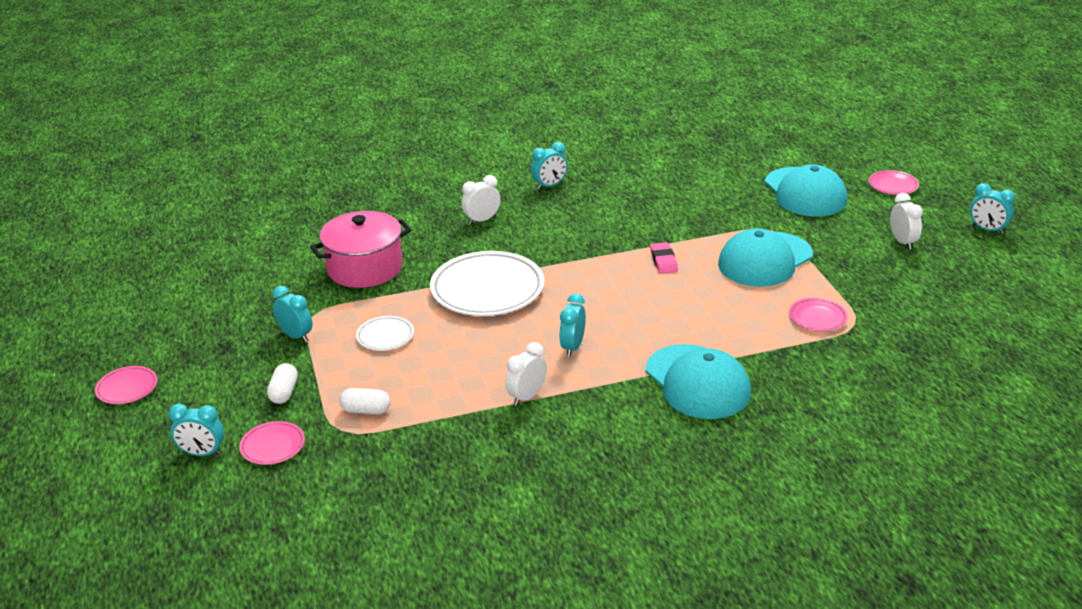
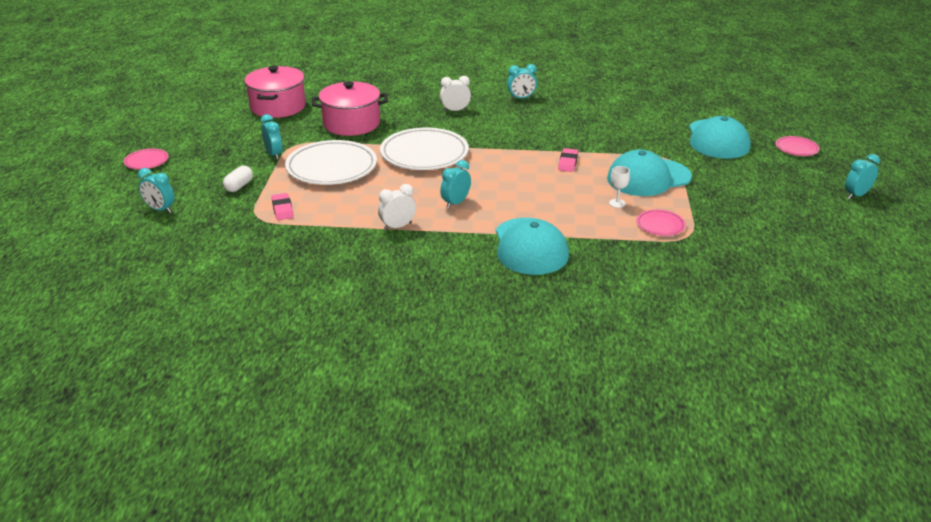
camera: 20 degrees right, 0 degrees up
pink plate [239,421,305,465] -> none
white capsule [339,388,391,414] -> pink eraser [271,193,294,220]
white plate [356,316,414,351] -> white plate [285,140,377,185], size x2.08
white clock [890,193,923,249] -> none
turquoise clock [970,183,1015,234] -> turquoise clock turned 90 degrees clockwise [845,154,880,199]
none -> pink pot [244,66,306,118]
none -> white goblet [609,166,630,208]

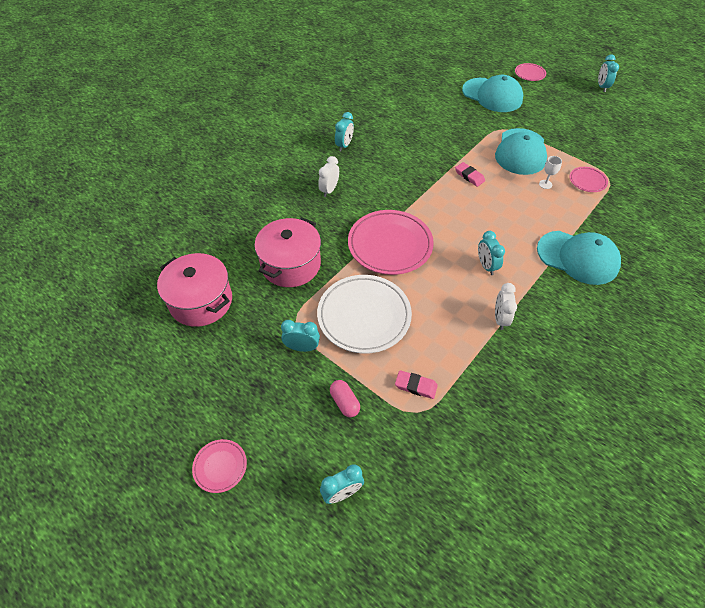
camera: 55 degrees left, 20 degrees up
white capsule [223,166,253,192] -> pink capsule [330,380,360,417]
white plate [380,128,469,170] -> pink plate [348,210,434,275]

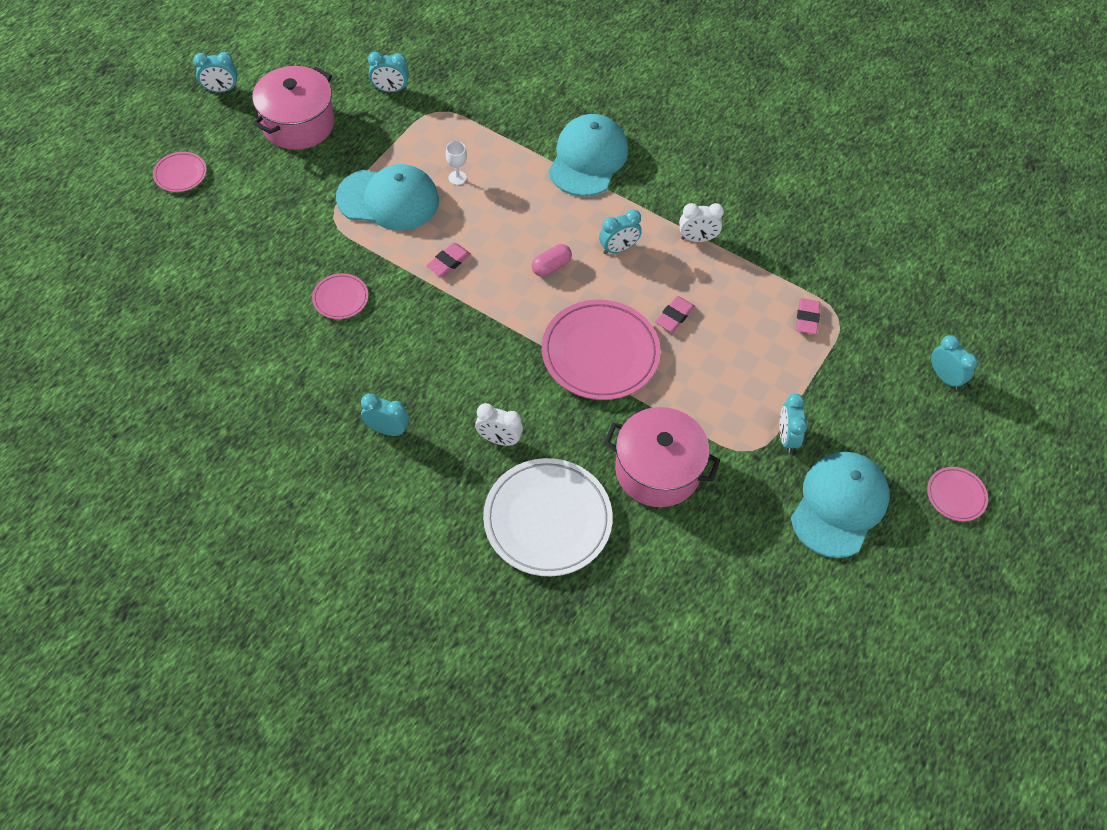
camera: 100 degrees left, 5 degrees up
pink pot [157,253,232,327] -> pink pot moved to [252,66,334,150]
white plate [317,275,412,354] -> white plate moved to [483,458,613,576]
pink capsule [330,380,360,417] -> pink capsule moved to [532,244,572,277]
turquoise cap [462,75,523,112] -> turquoise cap moved to [791,452,890,558]
pink plate [570,167,608,192] -> pink plate moved to [312,273,368,319]
none -> turquoise clock [368,52,409,92]
none -> pink eraser [655,296,695,332]

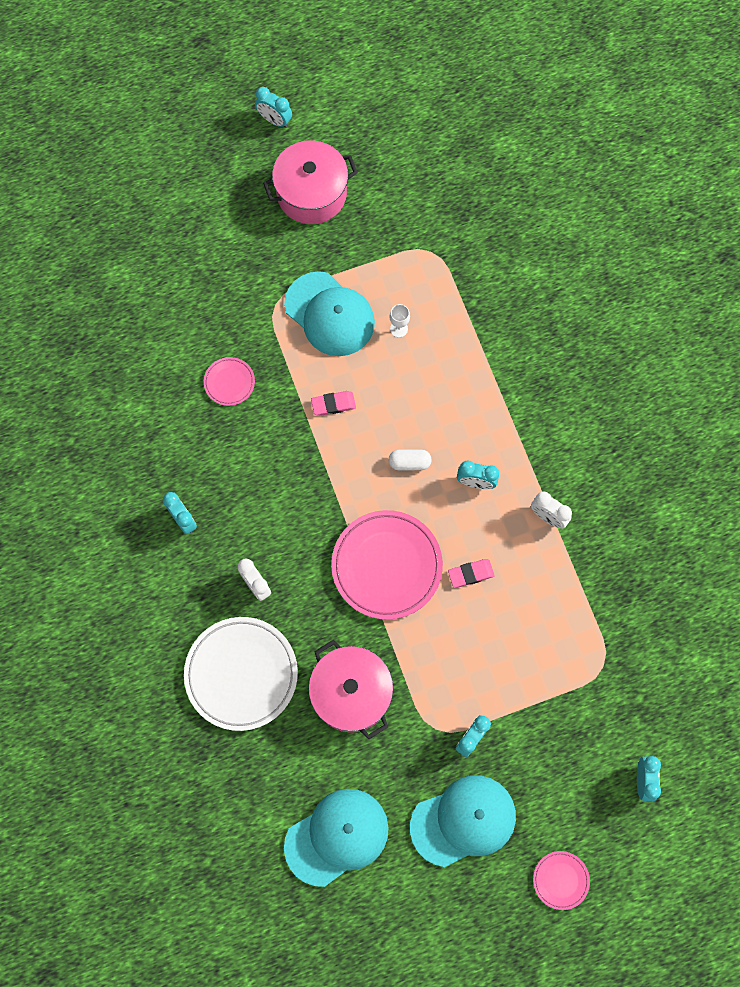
camera: 40 degrees right, 15 degrees up
pink plate [153,152,207,192] -> none
turquoise clock [368,52,409,92] -> none
pink capsule [532,244,572,277] -> white capsule [389,450,432,470]
turquoise cap [548,114,628,196] -> turquoise cap moved to [284,789,389,887]
pink eraser [796,298,820,334] -> none

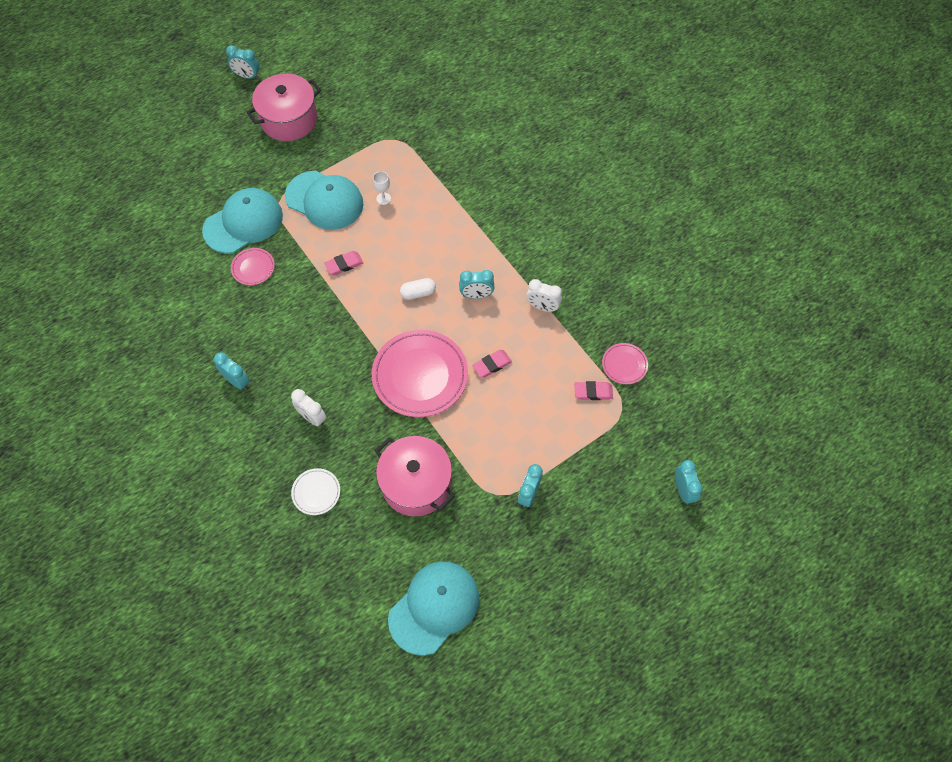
camera: 15 degrees left, 10 degrees down
white plate [184,617,298,731] -> white plate [291,468,340,515], size x0.48
turquoise cap [410,775,516,867] -> turquoise cap moved to [202,188,283,254]
pink plate [533,851,590,910] -> pink plate moved to [602,343,648,384]
none -> pink eraser [574,381,613,400]

